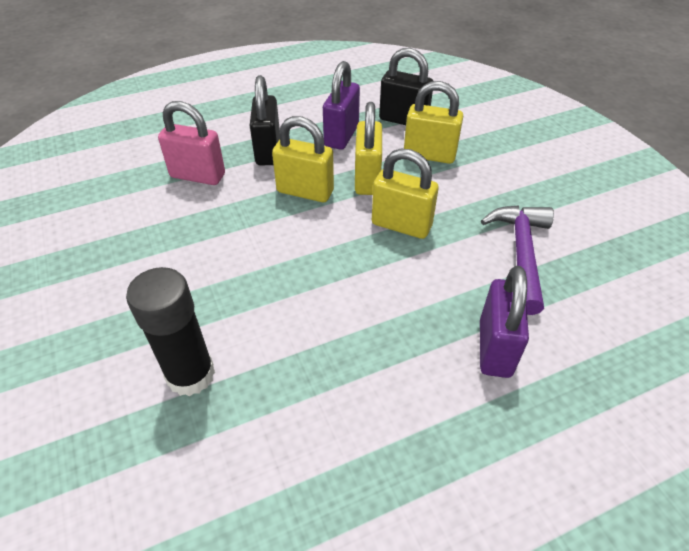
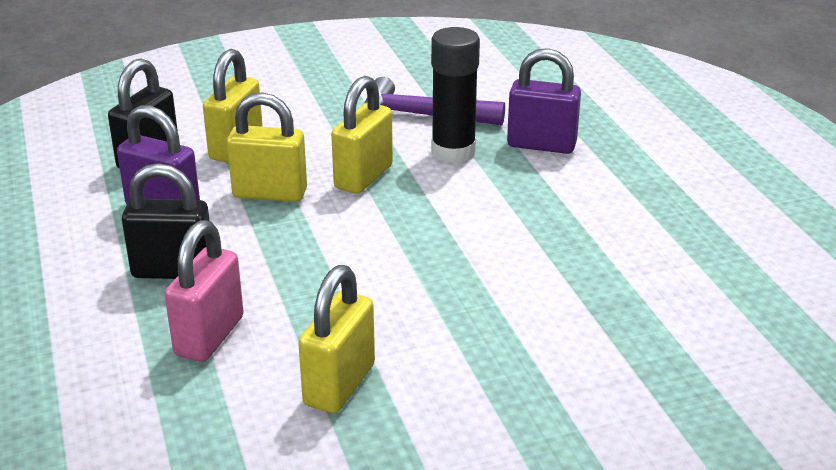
camera: 85 degrees left, 15 degrees down
black glue stick [126,267,215,396] -> black glue stick moved to [431,27,480,163]
yellow padlock [272,116,334,202] -> yellow padlock moved to [298,265,375,413]

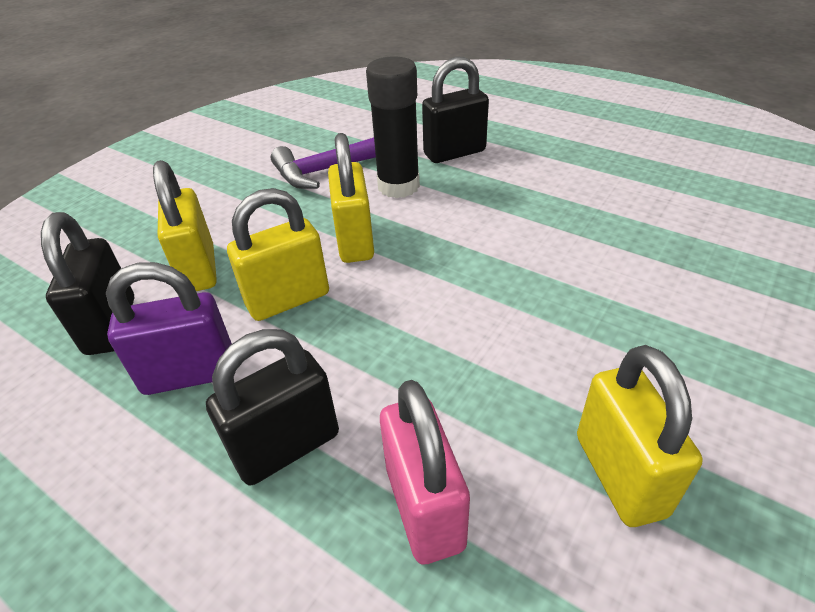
camera: 35 degrees left, 10 degrees up
purple padlock [507,48,581,154] -> black padlock [422,57,489,163]

